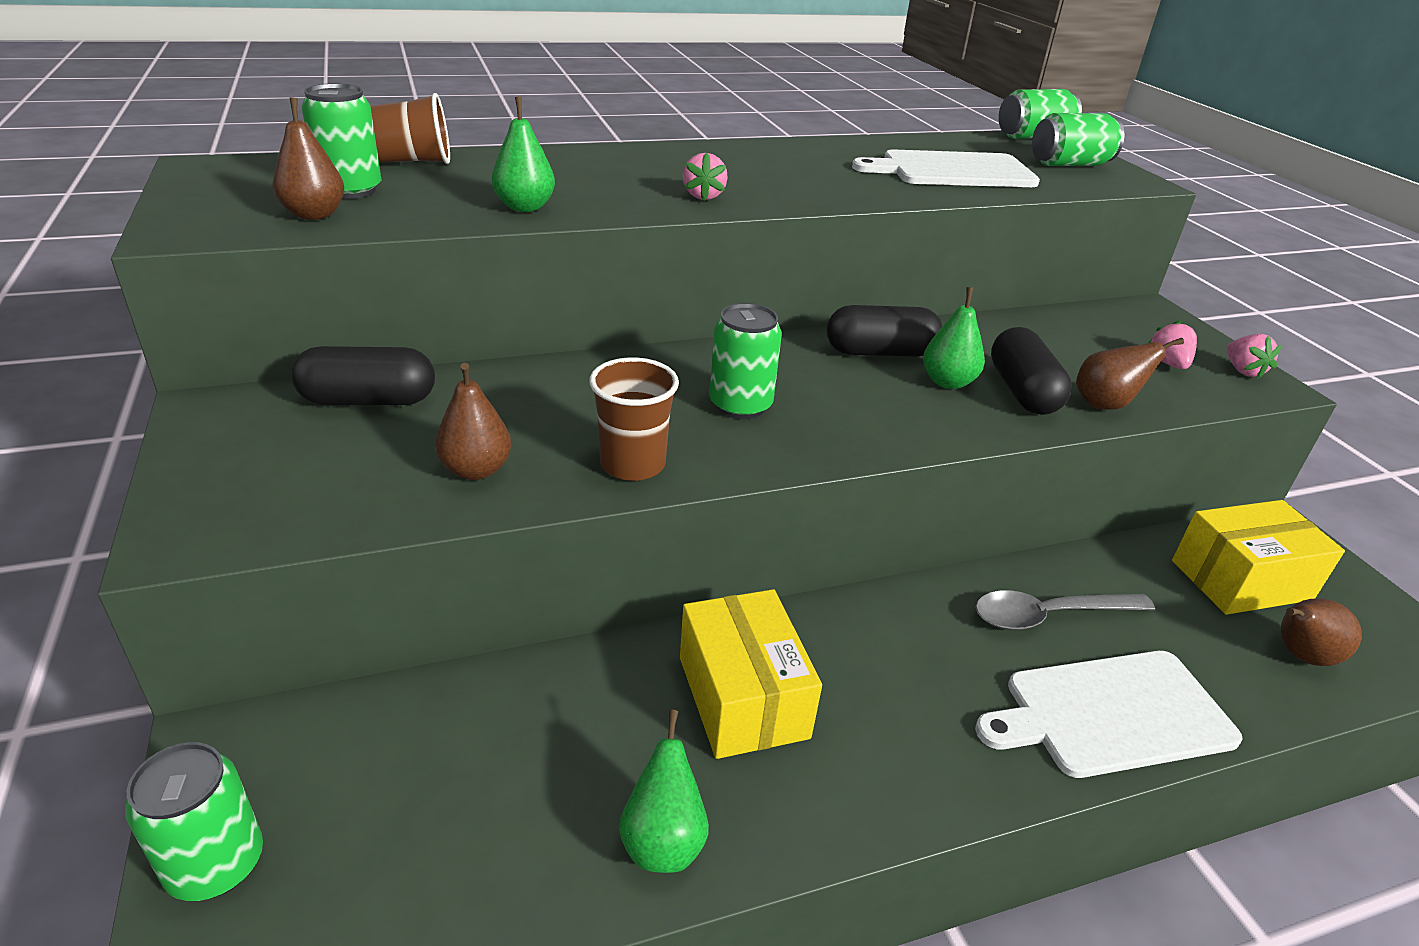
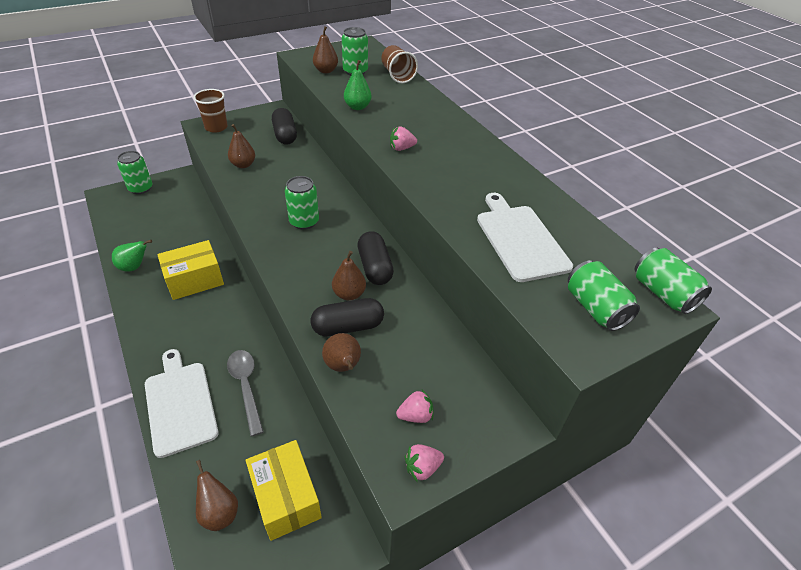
camera: 80 degrees right, 10 degrees up
brown cup [589,357,679,481] -> brown cup moved to [194,89,228,133]
green pear [923,287,985,389] -> brown pear [332,251,366,301]

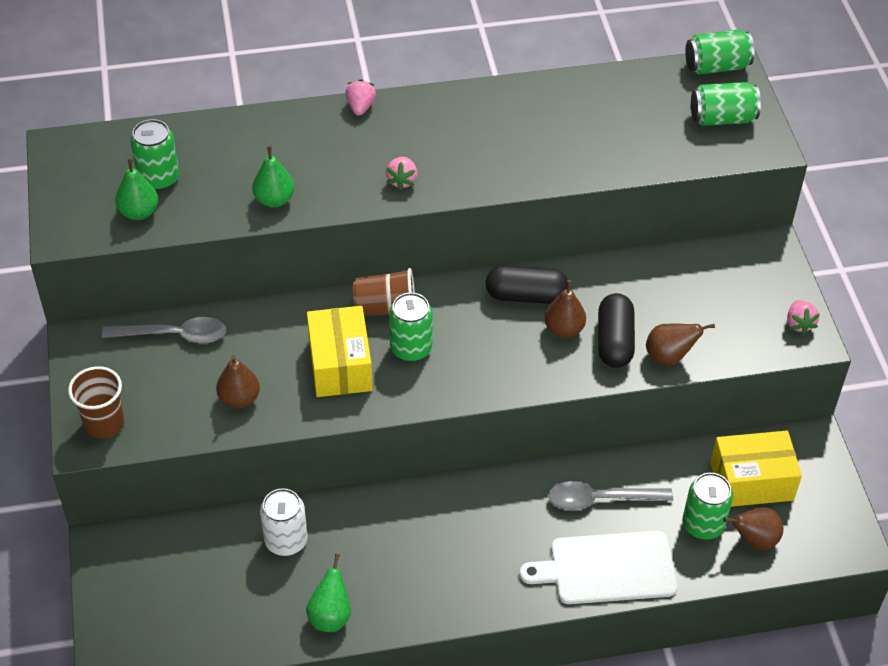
camera: 70 degrees left, 5 degrees up
green can [117,151,153,194] -> green can moved to [683,473,733,540]
yellow box [157,240,224,300] -> yellow box moved to [307,306,372,397]
black capsule [272,108,297,145] -> grey spoon [102,317,226,343]
brown pear [313,26,338,73] -> green pear [115,158,158,220]
brown cup [381,45,418,83] -> brown cup moved to [353,268,415,316]
pink strawberry [396,390,434,423] -> pink strawberry moved to [345,79,376,115]
white cutting board [477,193,573,282] -> none
none -> white can [260,488,308,556]

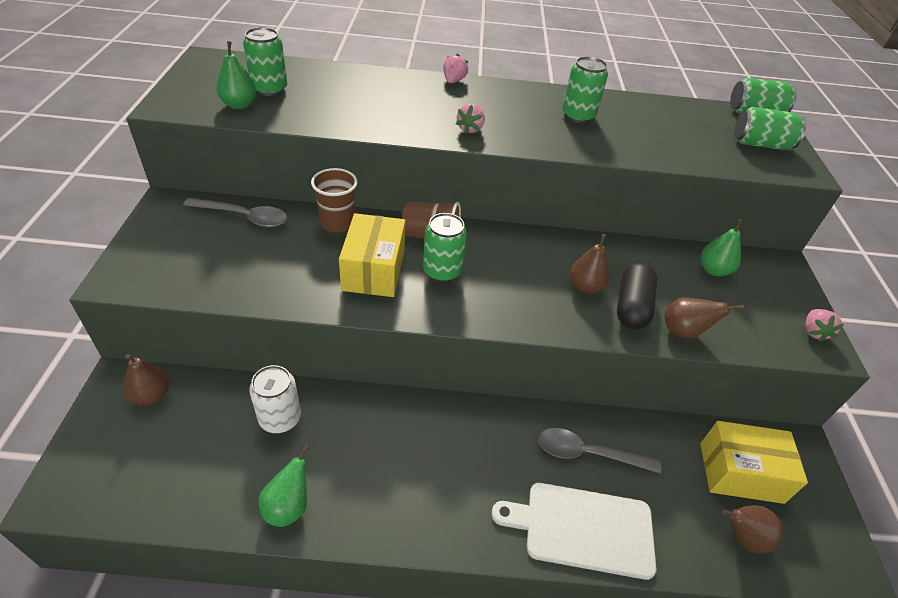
camera: 10 degrees right, 5 degrees down
brown cup [68,366,124,438] -> brown cup moved to [311,168,358,232]
brown pear [216,355,260,408] -> brown pear moved to [123,354,169,406]
green pear [252,146,294,208] -> green pear moved to [701,219,742,277]
black capsule [485,266,568,304] -> none
green can [683,473,733,540] -> green can moved to [562,56,608,123]

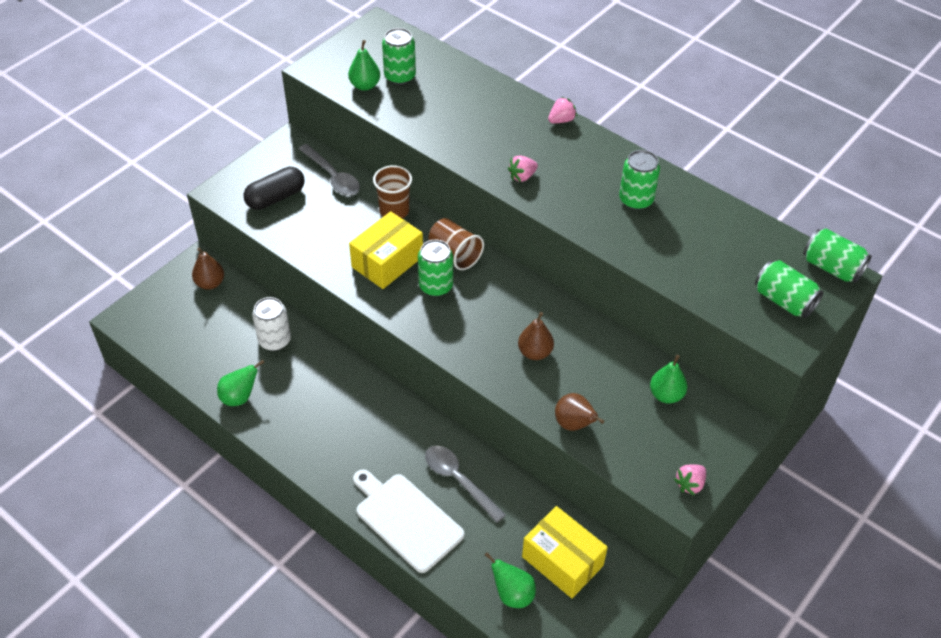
camera: 40 degrees right, 5 degrees up
black capsule [617,263,657,329] -> black capsule moved to [244,167,305,210]
brown pear [722,505,783,554] -> green pear [485,552,536,608]

